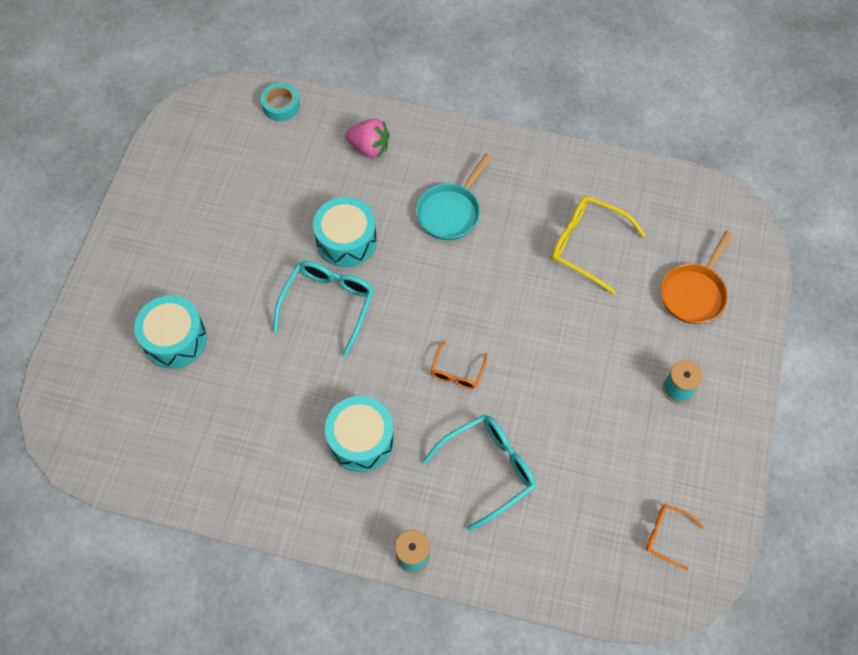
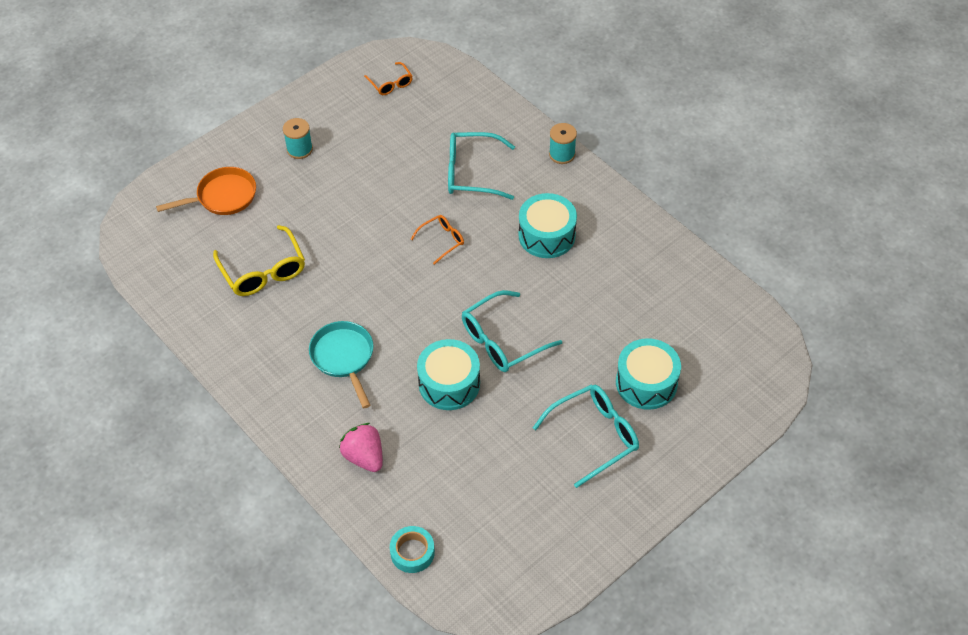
camera: 145 degrees left, 10 degrees down
turquoise pan [416,153,492,240] -> turquoise pan turned 90 degrees counterclockwise [309,321,374,408]
none -> turquoise glasses [533,384,639,488]

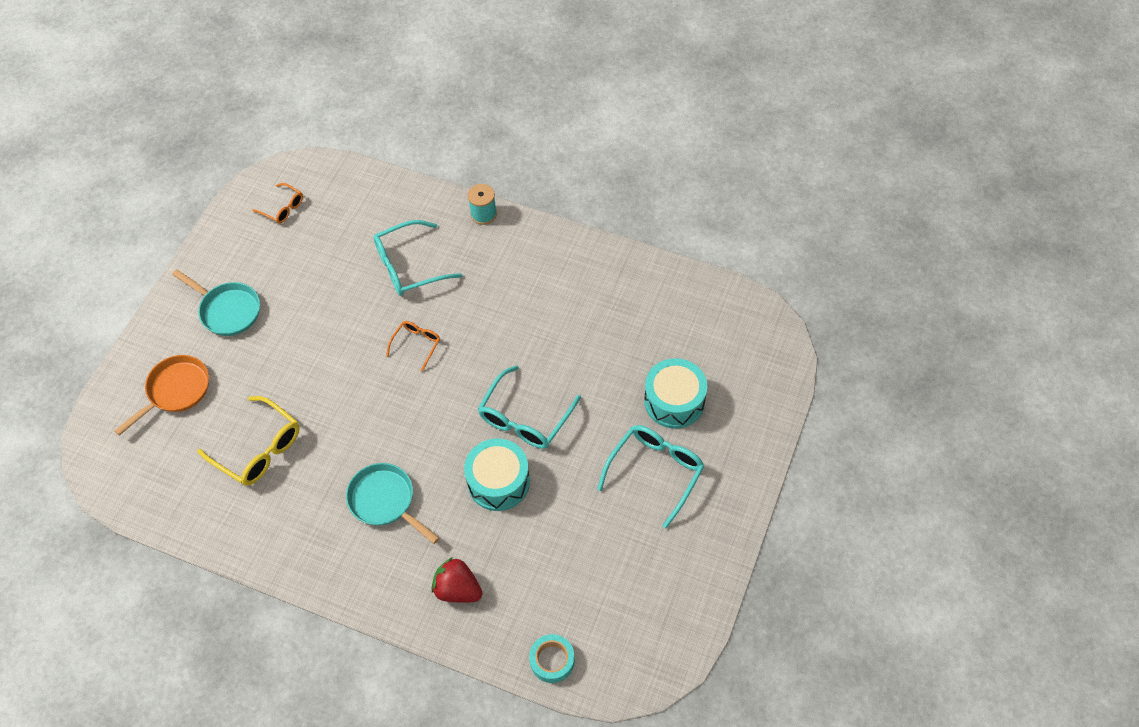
camera: 25 degrees left, 5 degrees up
turquoise spool [283,118,313,159] -> turquoise pan [172,269,260,336]
pink strawberry [339,423,383,472] -> red strawberry [431,557,482,603]
turquoise drum [518,193,577,258] -> none

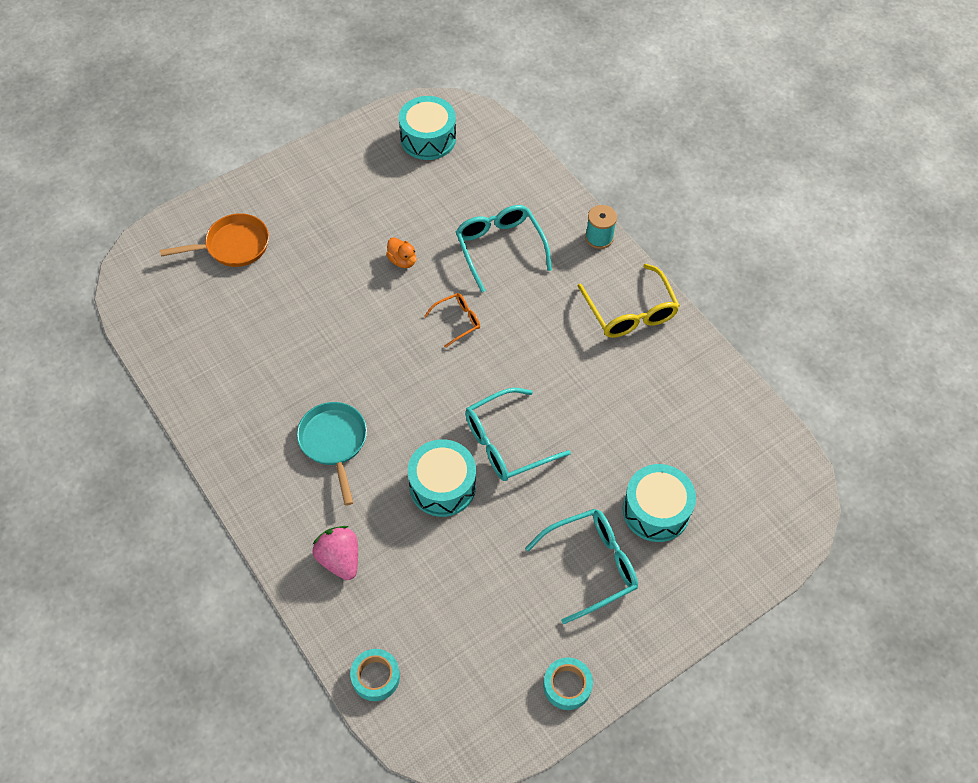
camera: 30 degrees right, 0 degrees up
turquoise pan [172,269,260,336] -> none
yellow glasses [197,396,300,486] -> yellow glasses moved to [578,264,680,338]
orange glasses [252,183,303,224] -> turquoise drum [399,96,456,160]
turquoise glasses [374,220,462,296] -> turquoise glasses turned 60 degrees clockwise [456,205,552,293]
red strawberry [431,557,482,603] -> pink strawberry [313,526,358,580]
none -> orange duck [386,237,417,268]
none -> turquoise tape [543,657,593,710]

